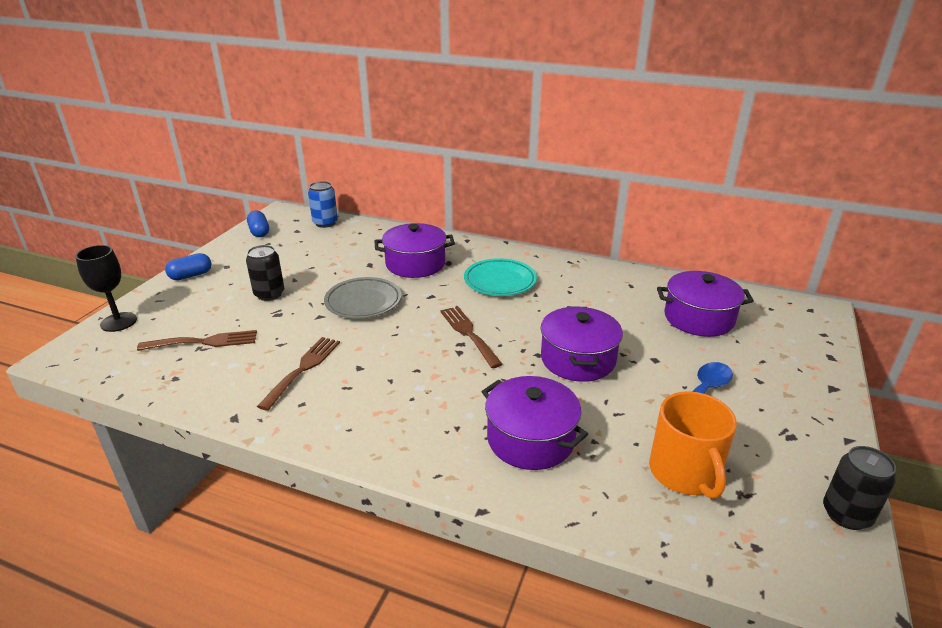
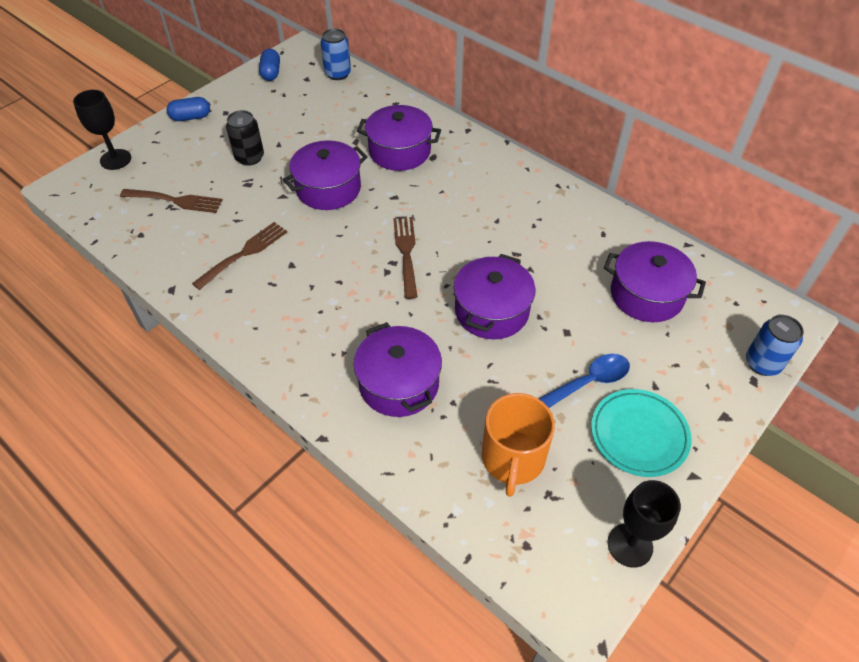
camera: 20 degrees right, 20 degrees up
grey plate [324,277,402,319] -> purple pot [283,140,367,210]
turquoise plate [464,258,537,296] -> turquoise plate moved to [591,389,692,477]
black can [823,446,896,530] -> black goblet [608,480,681,568]
none -> blue can [746,315,804,376]

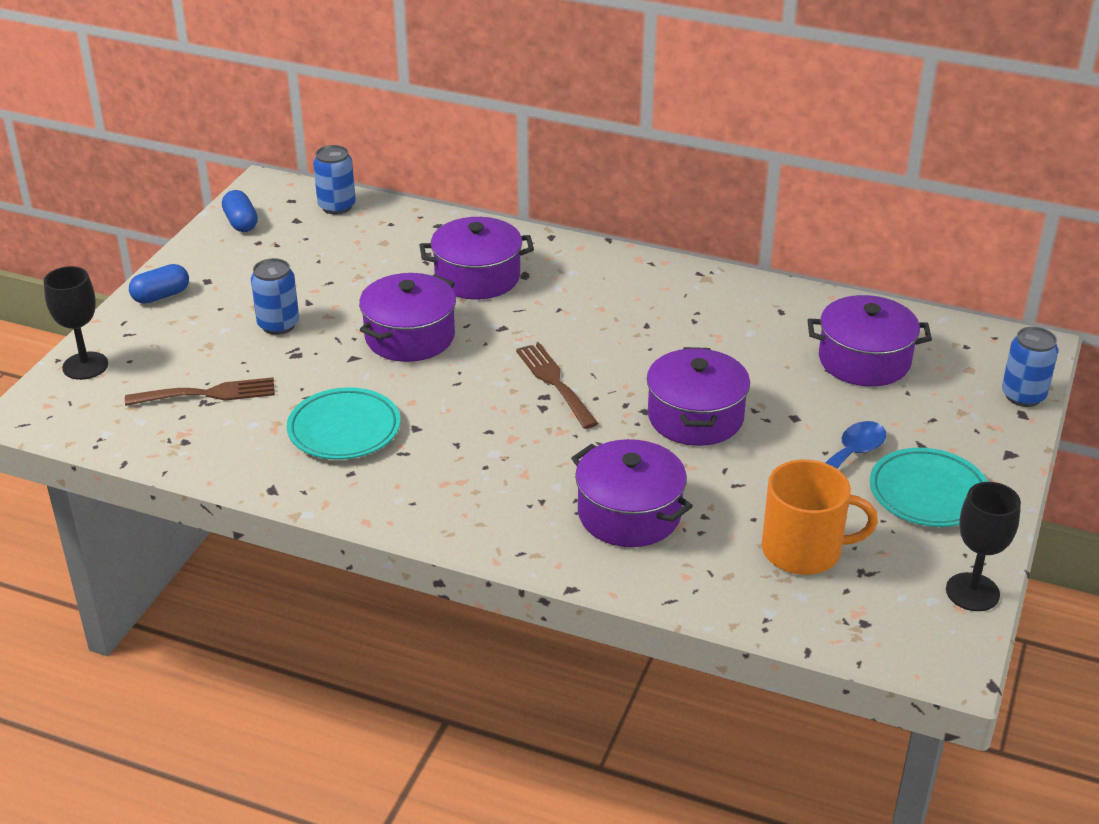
camera: 20 degrees left, 15 degrees down
brown fork [192,222,287,290] -> turquoise plate [287,387,400,460]
black can [226,110,264,166] -> blue can [251,258,299,335]
orange mug [482,393,555,497] -> orange mug turned 75 degrees counterclockwise [761,460,878,575]

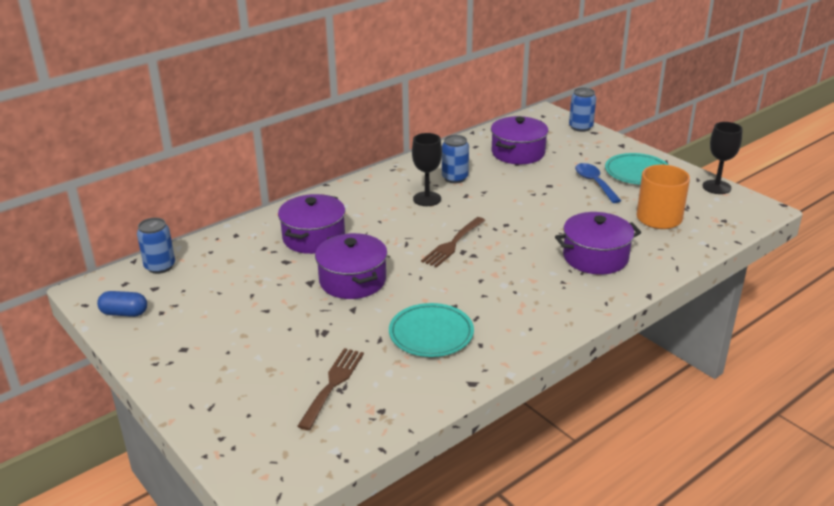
camera: 60 degrees left, 5 degrees down
black goblet [44,266,108,380] -> black goblet moved to [412,133,442,206]
blue capsule [129,264,189,304] -> none
blue can [251,258,299,335] -> blue can moved to [442,135,469,183]
brown fork [516,343,599,429] -> brown fork turned 60 degrees counterclockwise [421,217,485,268]
purple pot [647,347,750,446] -> none

